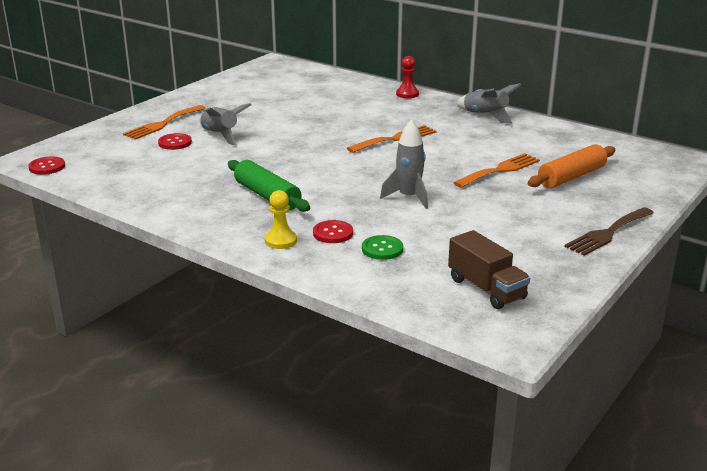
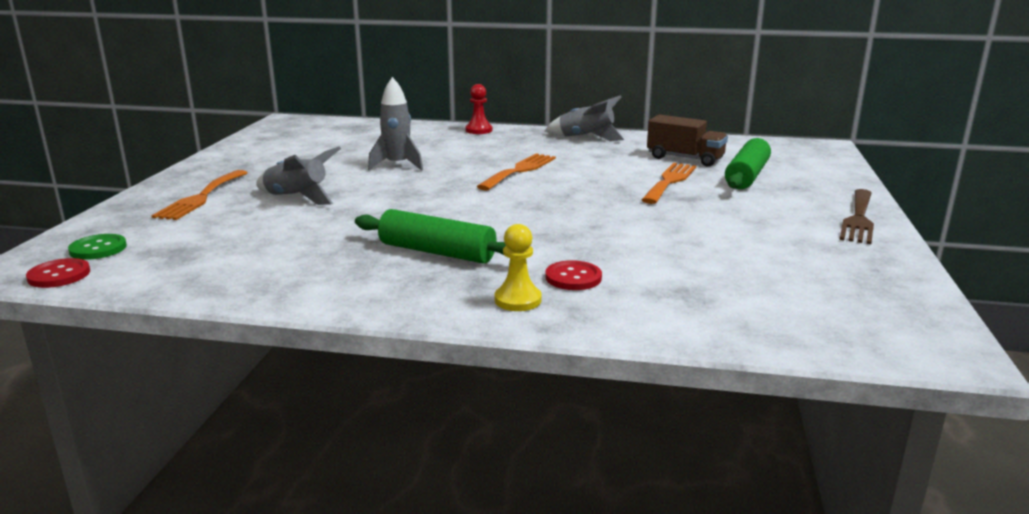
camera: 25 degrees left, 5 degrees down
red button [158,133,192,150] -> none
green button [362,235,403,260] -> green button moved to [68,234,127,260]
grey rocket [380,119,428,209] -> grey rocket moved to [368,77,423,171]
brown truck [448,230,530,309] -> brown truck moved to [647,114,728,167]
orange rolling pin [527,144,615,188] -> green rolling pin [725,138,771,189]

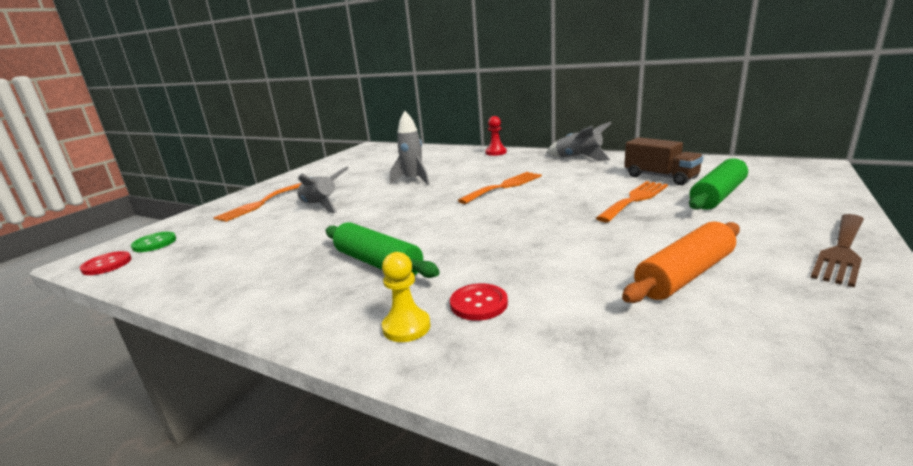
camera: 20 degrees right, 0 degrees up
none -> orange rolling pin [622,222,740,303]

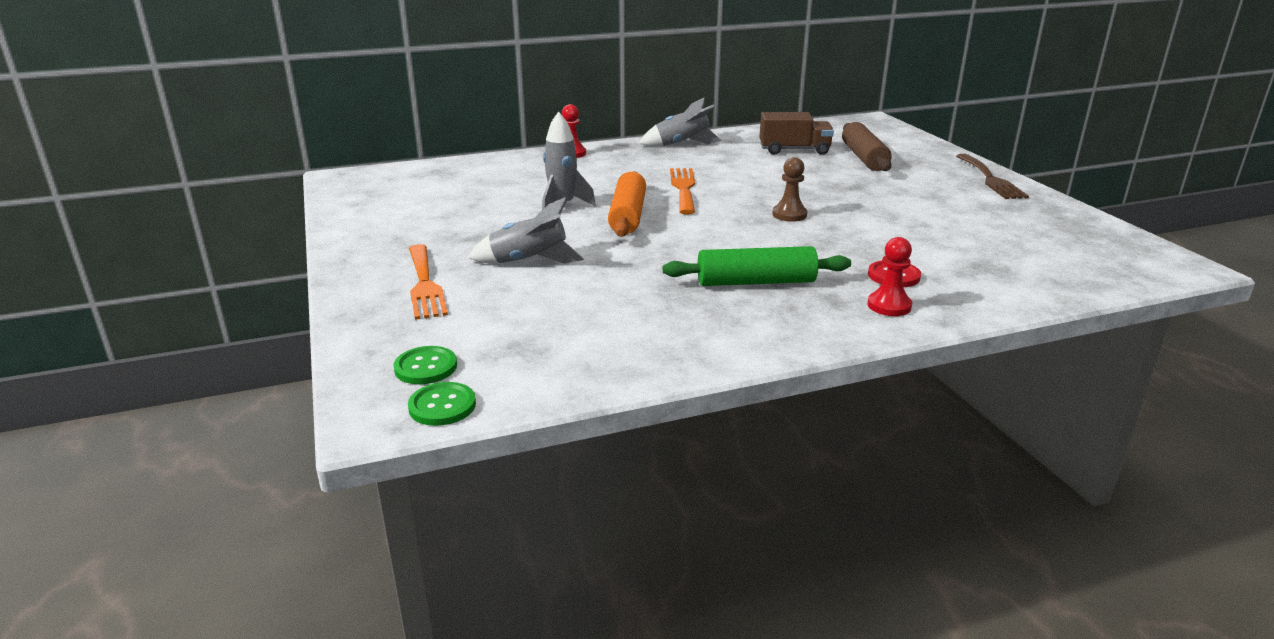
camera: 50 degrees left, 5 degrees up
red button [80,251,131,275] -> green button [408,382,476,426]
yellow pawn [382,252,431,342] -> red pawn [867,237,912,316]
orange fork [596,181,668,222] -> none
orange rolling pin [622,222,740,303] -> orange rolling pin moved to [608,171,646,237]
green rolling pin [689,158,748,210] -> brown rolling pin [842,122,892,171]
none -> brown pawn [772,157,808,222]

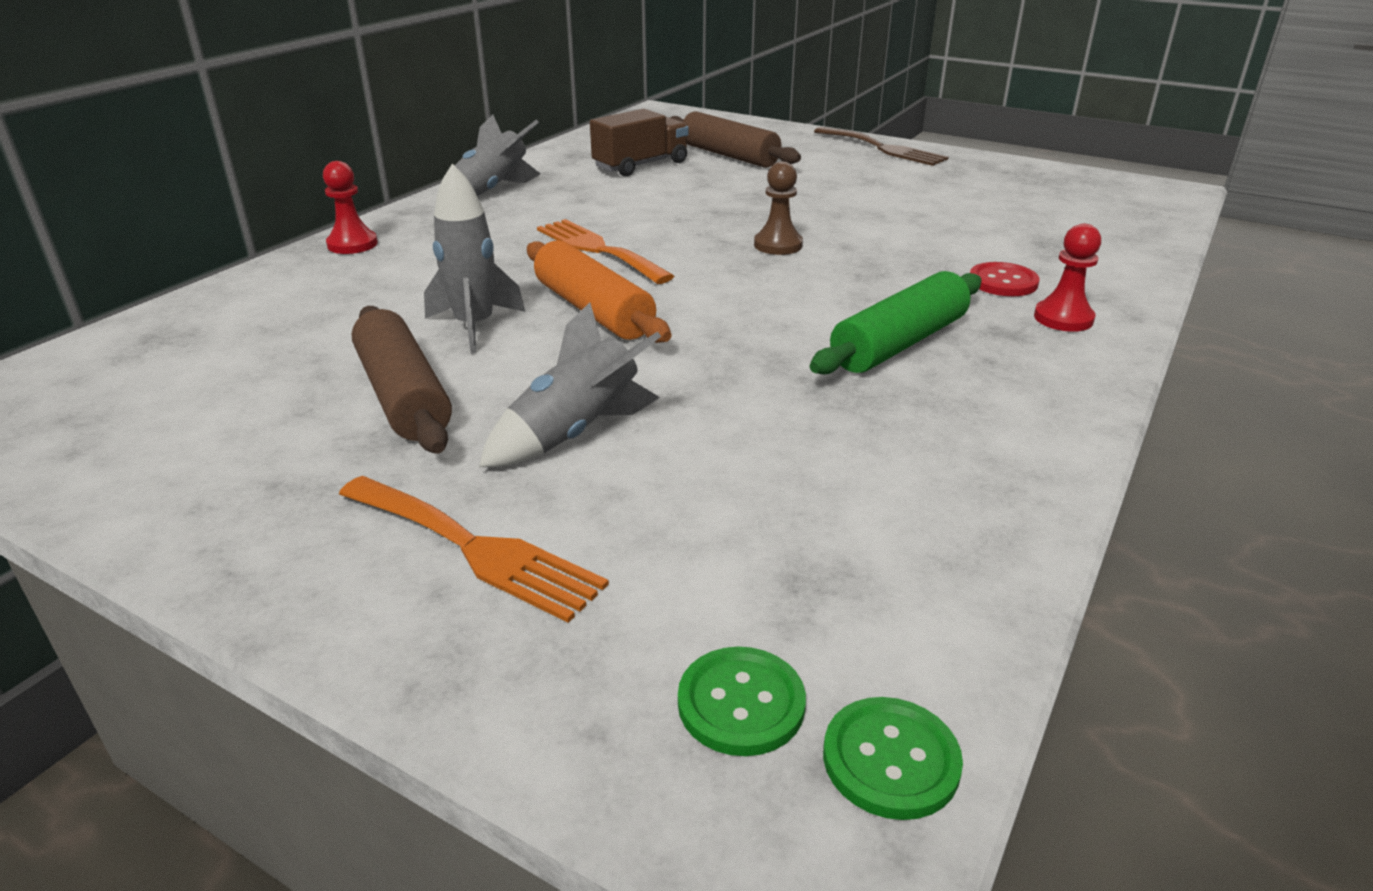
camera: 40 degrees left, 5 degrees up
none -> brown rolling pin [352,306,452,454]

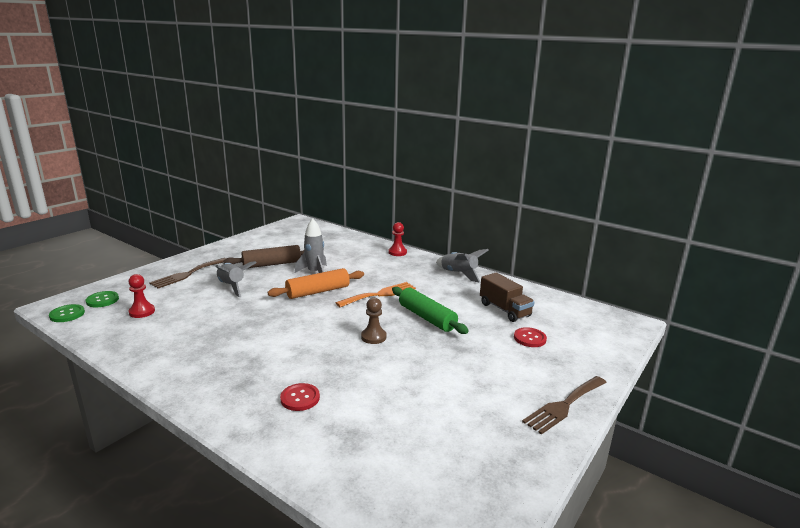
camera: 95 degrees right, 10 degrees down
orange fork [339,476,609,623] -> brown fork [149,258,226,288]
brown rolling pin [670,111,801,168] -> red button [514,327,547,347]
green rolling pin [810,271,982,375] -> green rolling pin moved to [392,287,469,334]
red pawn [1034,224,1101,332] -> red pawn moved to [128,274,155,318]

